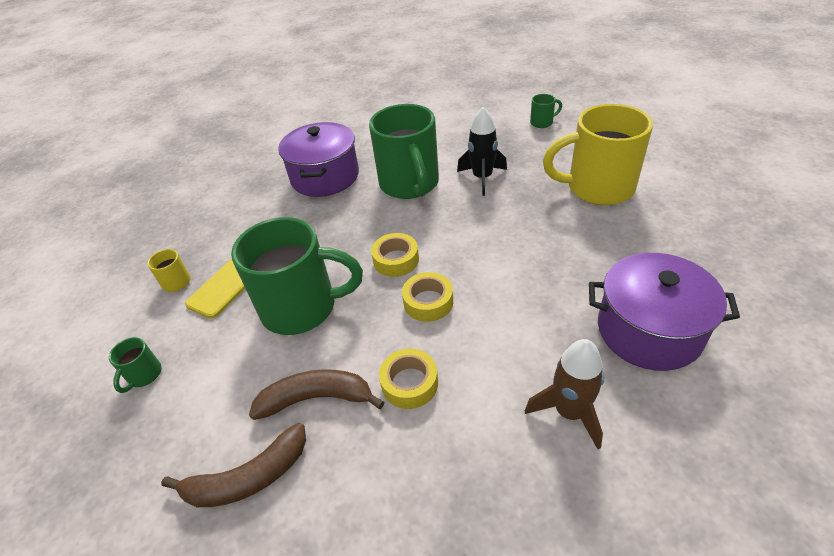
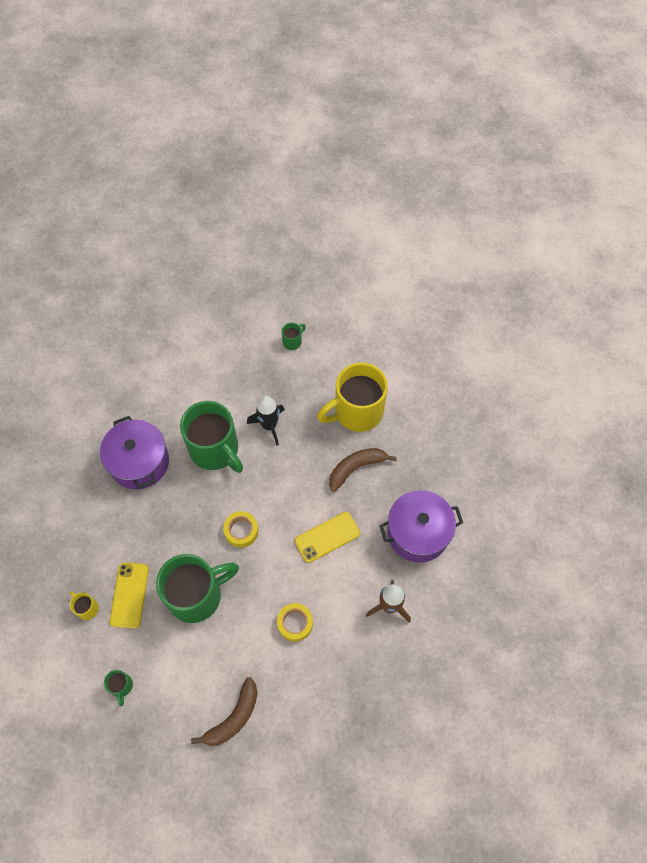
camera: 30 degrees left, 20 degrees up
brown banana [249,369,384,420] -> brown banana moved to [329,448,397,492]
yellow tape [402,272,453,322] -> none
none -> yellow phone [295,512,360,563]

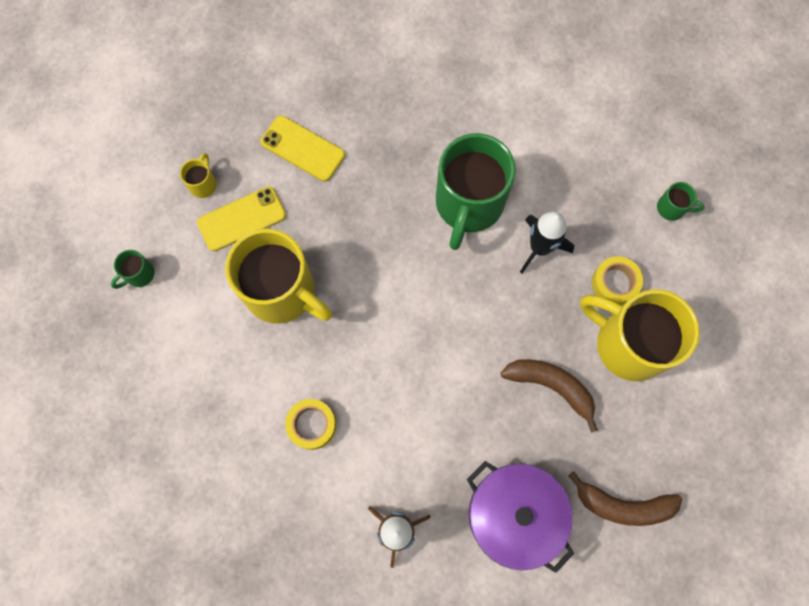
camera: 60 degrees right, 10 degrees up
purple pot [100,416,169,489] -> none
green mug [156,554,239,623] -> yellow mug [225,229,332,324]
brown banana [191,677,258,746] -> brown banana moved to [569,472,682,526]
yellow tape [223,511,258,548] -> yellow tape moved to [592,256,643,305]
yellow phone [295,512,360,563] -> yellow phone moved to [261,116,345,182]

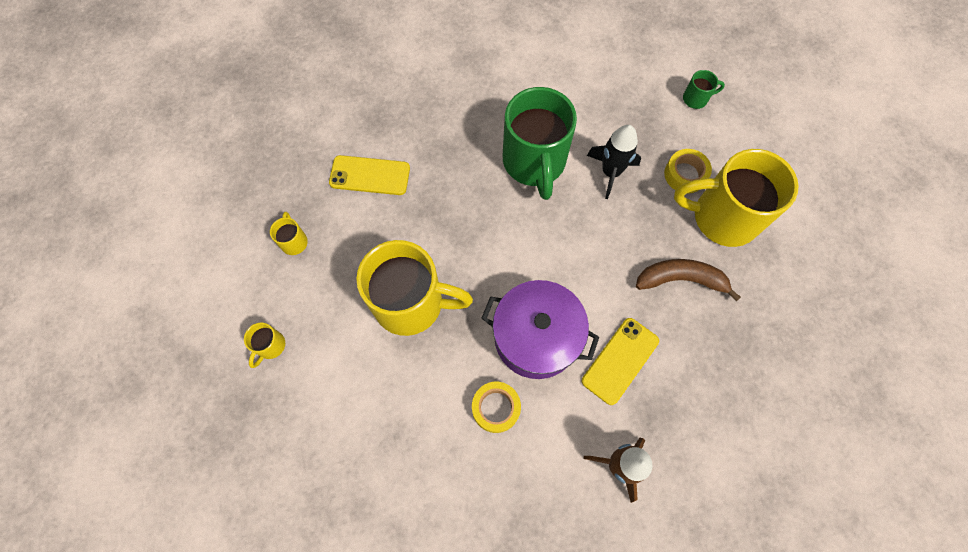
camera: 25 degrees left, 5 degrees down
green mug [111,250,154,289] -> yellow mug [244,323,285,368]
yellow phone [197,186,286,251] -> yellow phone moved to [582,318,659,405]
purple pot [467,461,574,573] -> purple pot moved to [481,280,599,379]
brown banana [569,472,682,526] -> none

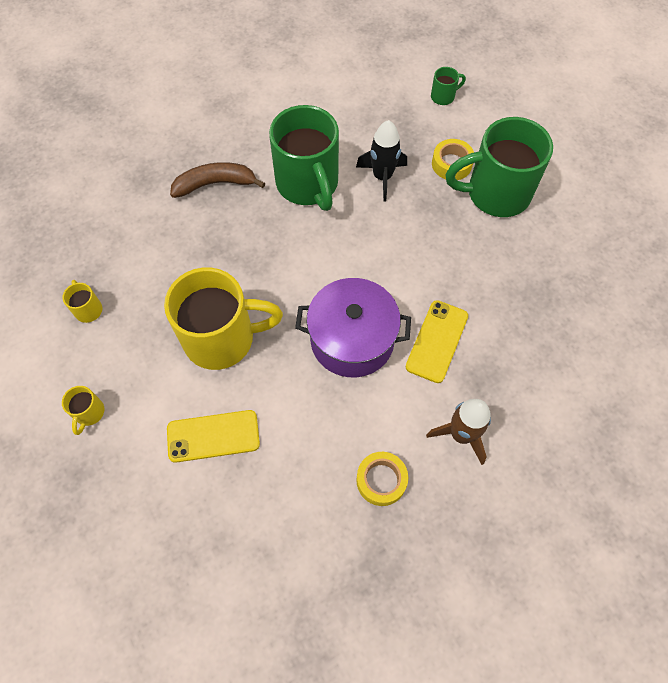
camera: 15 degrees left, 5 degrees down
yellow phone [329,155,410,195] -> yellow phone moved to [167,410,260,463]
yellow tape [472,382,521,433] -> yellow tape moved to [356,452,408,506]
brown banana [636,259,741,301] -> brown banana moved to [170,162,265,198]
yellow mug [674,149,799,247] -> green mug [445,117,553,217]

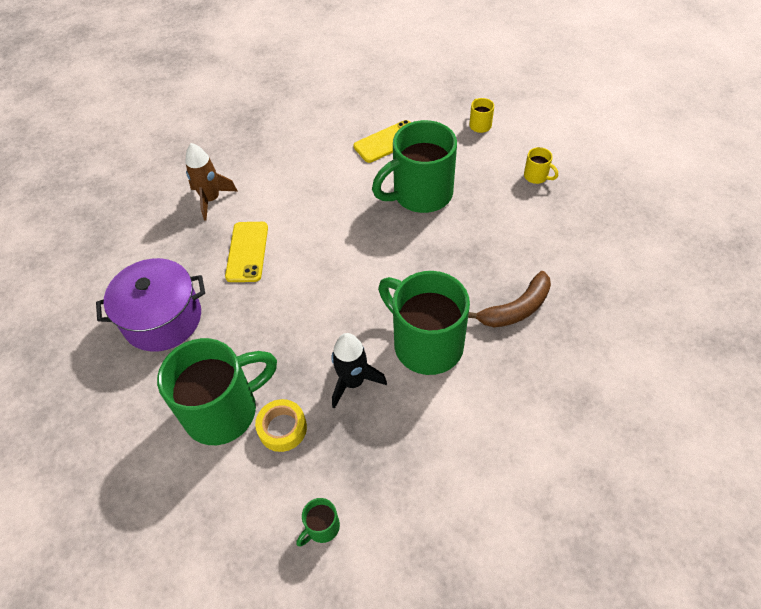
camera: 160 degrees right, 10 degrees down
yellow mug [164,267,283,370] -> green mug [372,120,457,213]
purple pot [295,278,411,377] -> purple pot moved to [96,258,205,352]
yellow tape [356,452,408,506] -> none

